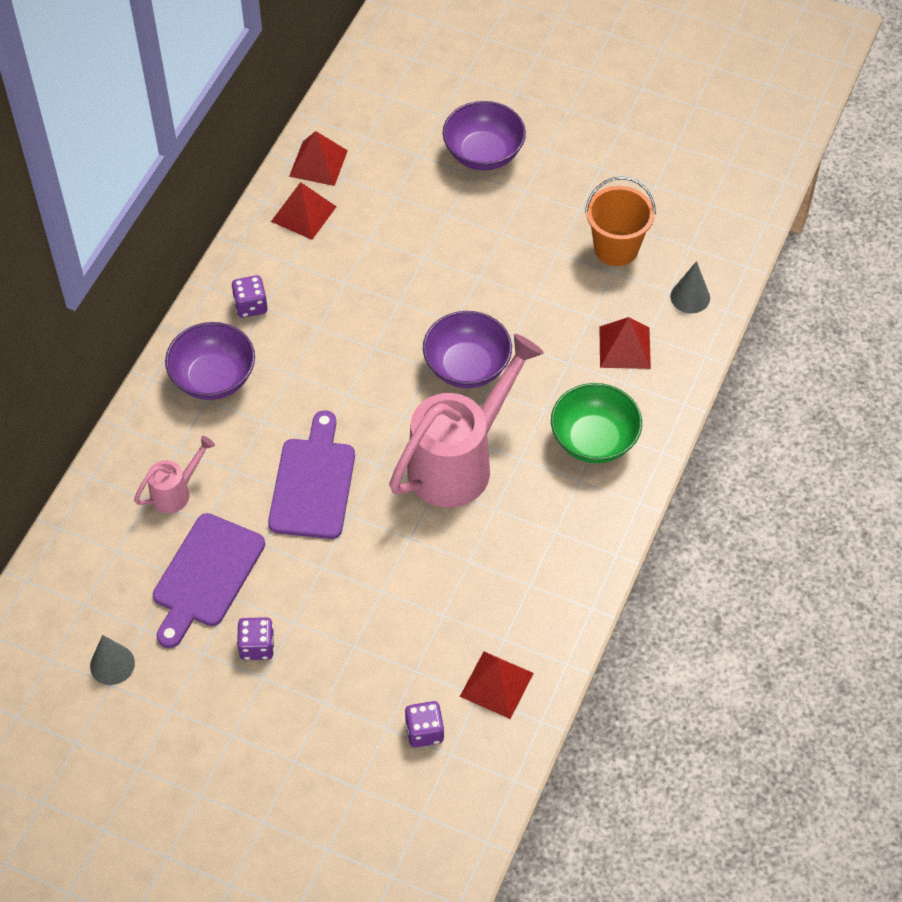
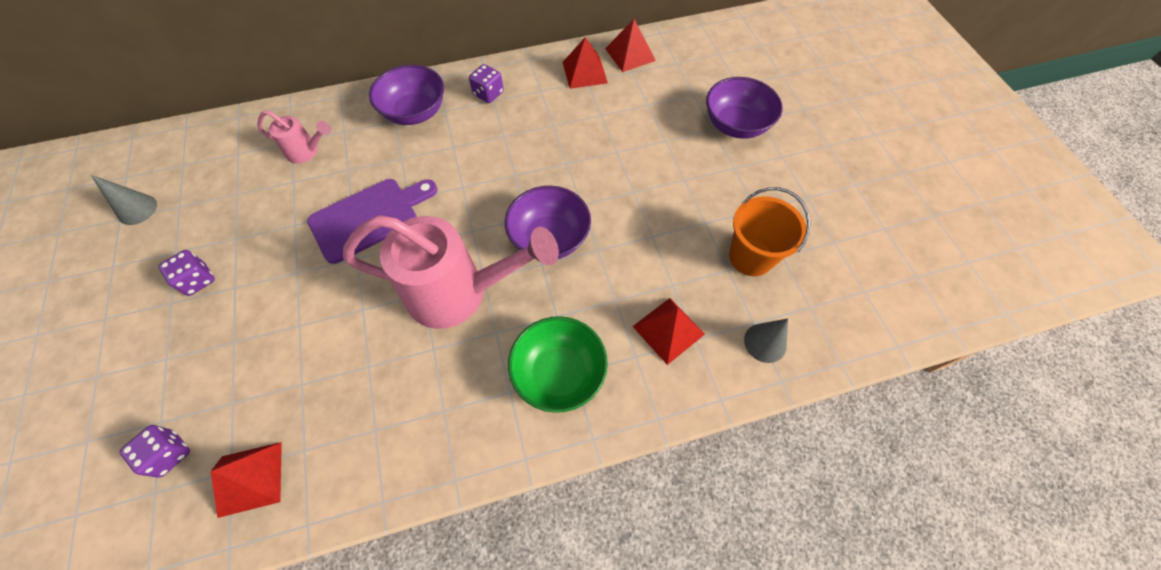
camera: 50 degrees right, 5 degrees up
purple cutting board [153,513,265,648] -> none

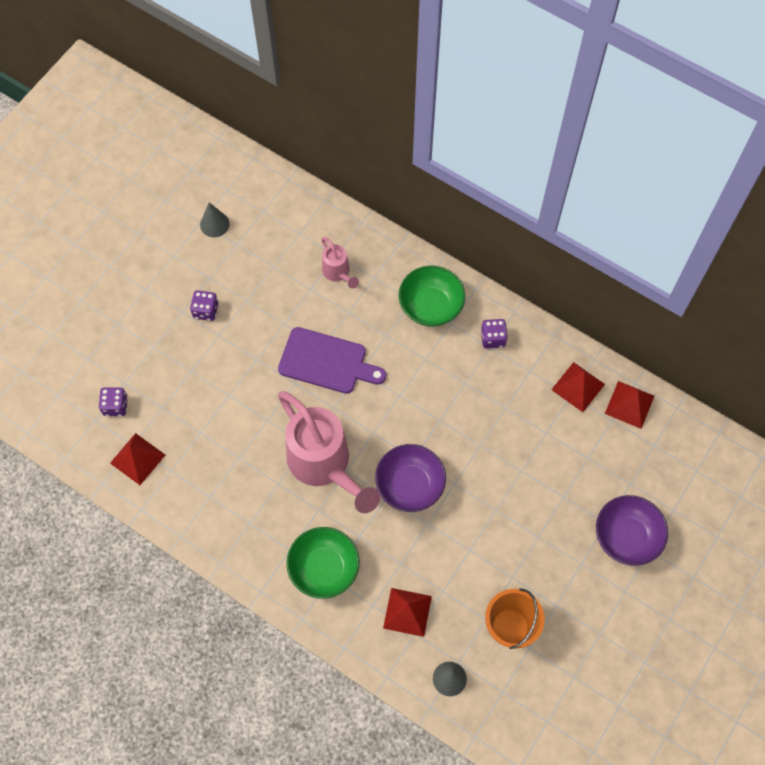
camera: 50 degrees right, 5 degrees up
purple bowl [369,65,444,125] -> green bowl [399,266,465,327]

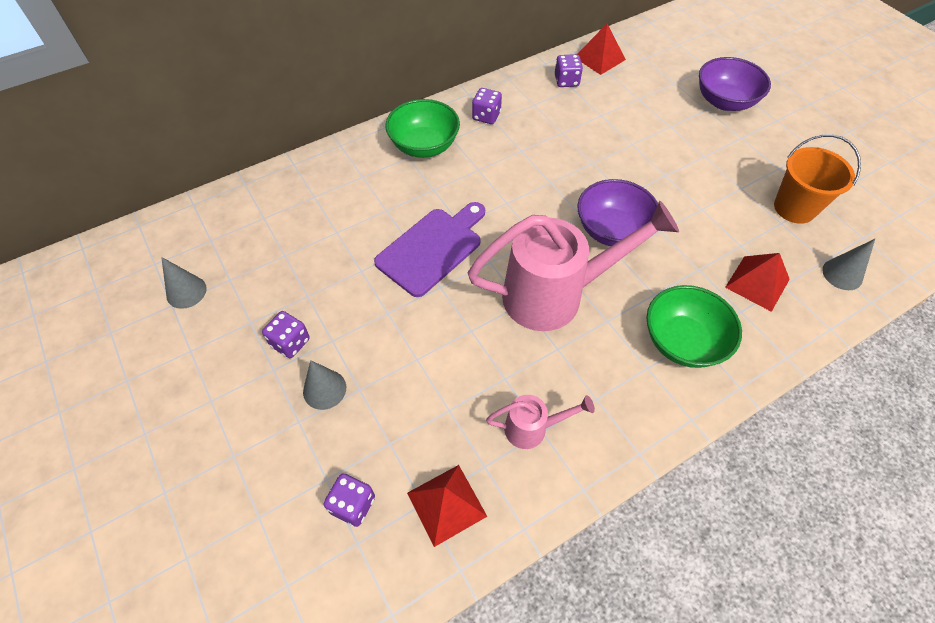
camera: 65 degrees left, 10 degrees down
pink watering can [321,237,359,288] -> pink watering can moved to [486,395,595,449]
red pyramid [551,362,605,412] -> purple dice [555,54,583,87]
none -> grey cone [303,360,346,410]

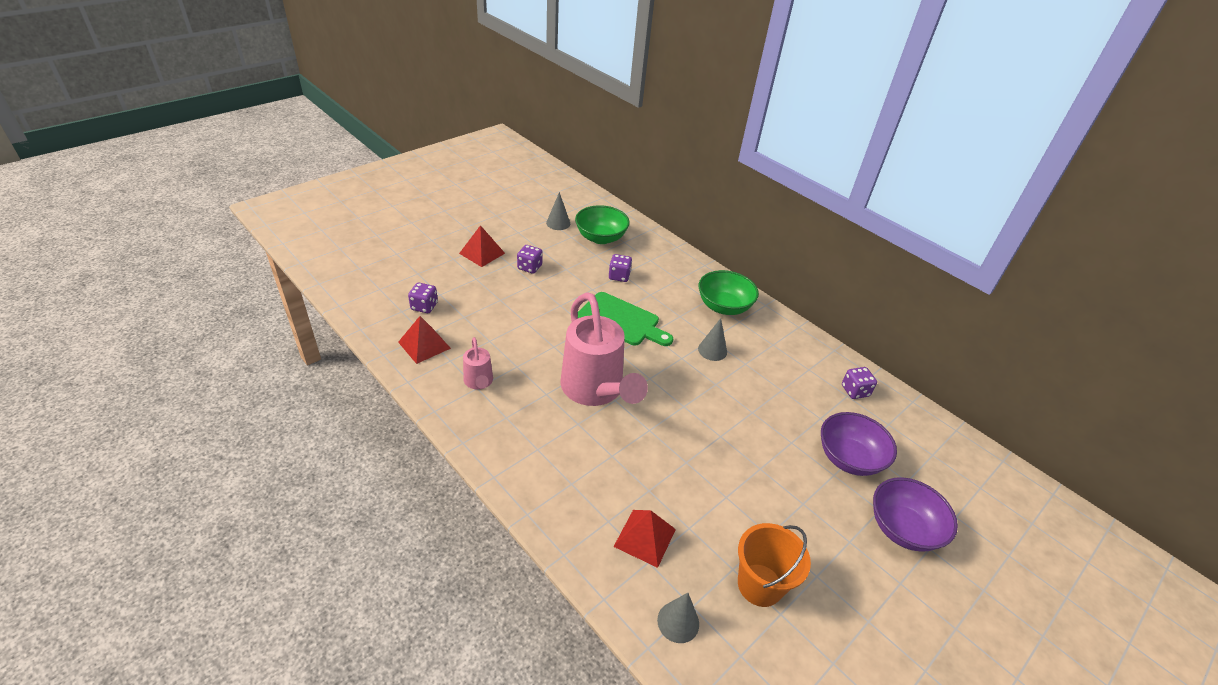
camera: 75 degrees right, 15 degrees down
grey cone [303,360,346,410] -> grey cone moved to [698,318,727,361]
purple cutting board [374,202,485,297] -> green cutting board [578,292,673,346]
purple dice [472,88,502,124] -> purple dice moved to [609,254,632,282]
red pyramid [577,24,626,75] -> red pyramid moved to [459,225,505,267]
purple bowl [577,179,658,246] -> purple bowl moved to [821,412,897,476]
green bowl [647,285,742,368] -> green bowl moved to [575,205,630,244]

